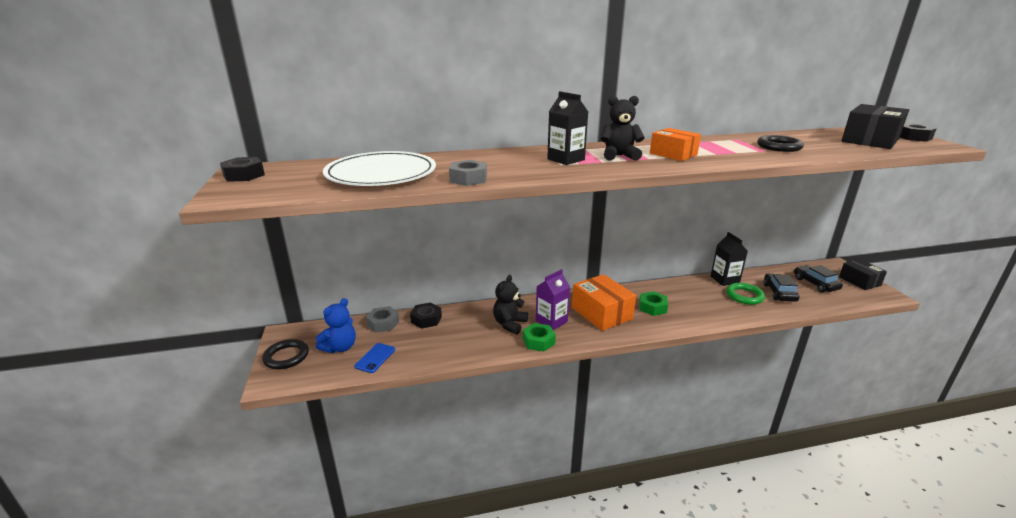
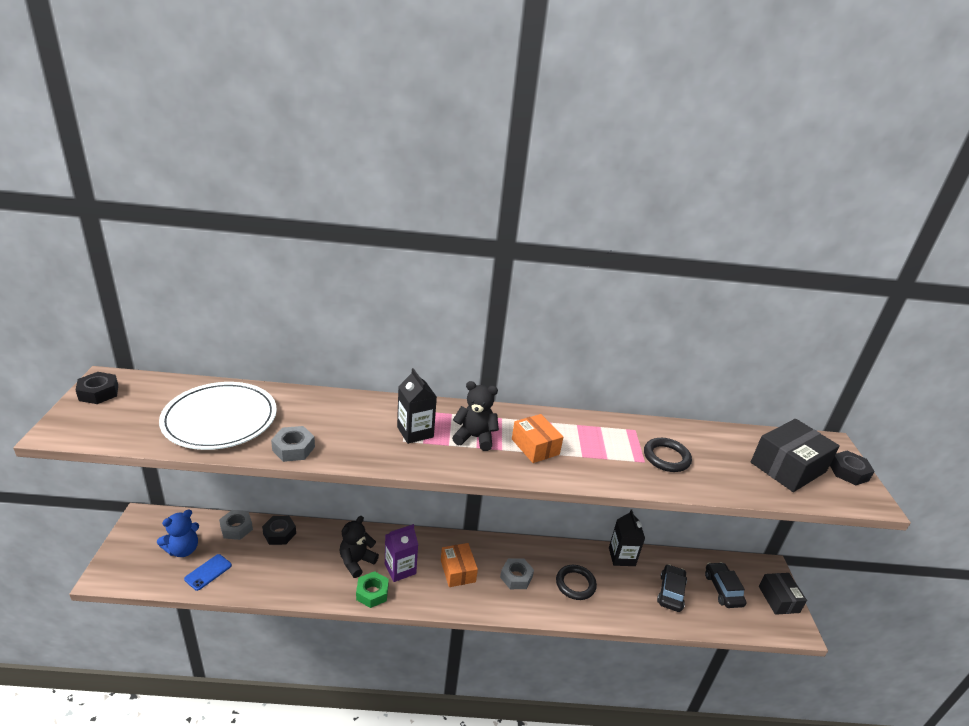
camera: 10 degrees right, 5 degrees up
black ring [262,339,309,369] -> black ring moved to [556,565,597,600]
orange box [572,274,636,331] -> orange box [441,543,478,587], size x0.65
green nut [639,291,668,316] -> grey nut [500,558,534,589]
green ring [726,283,765,305] -> none

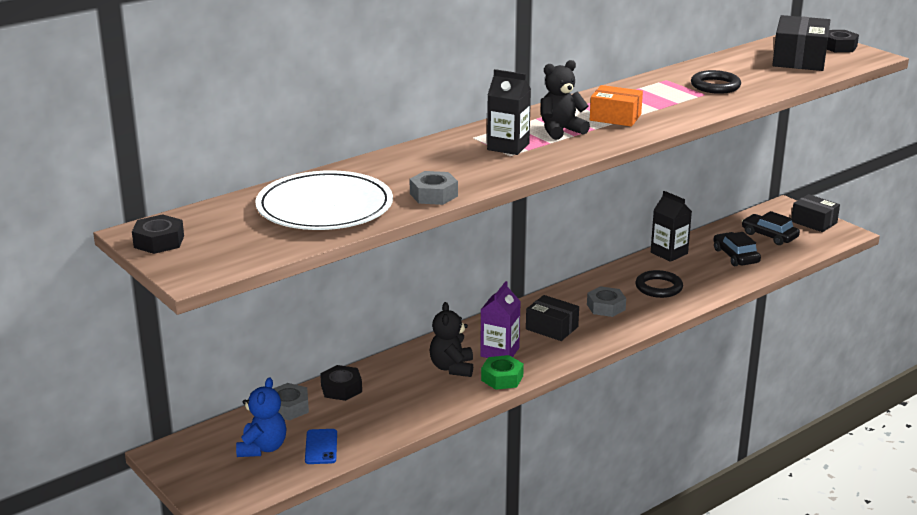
camera: 35 degrees left, 5 degrees down
orange box [441,543,478,587] -> black box [526,295,579,341]

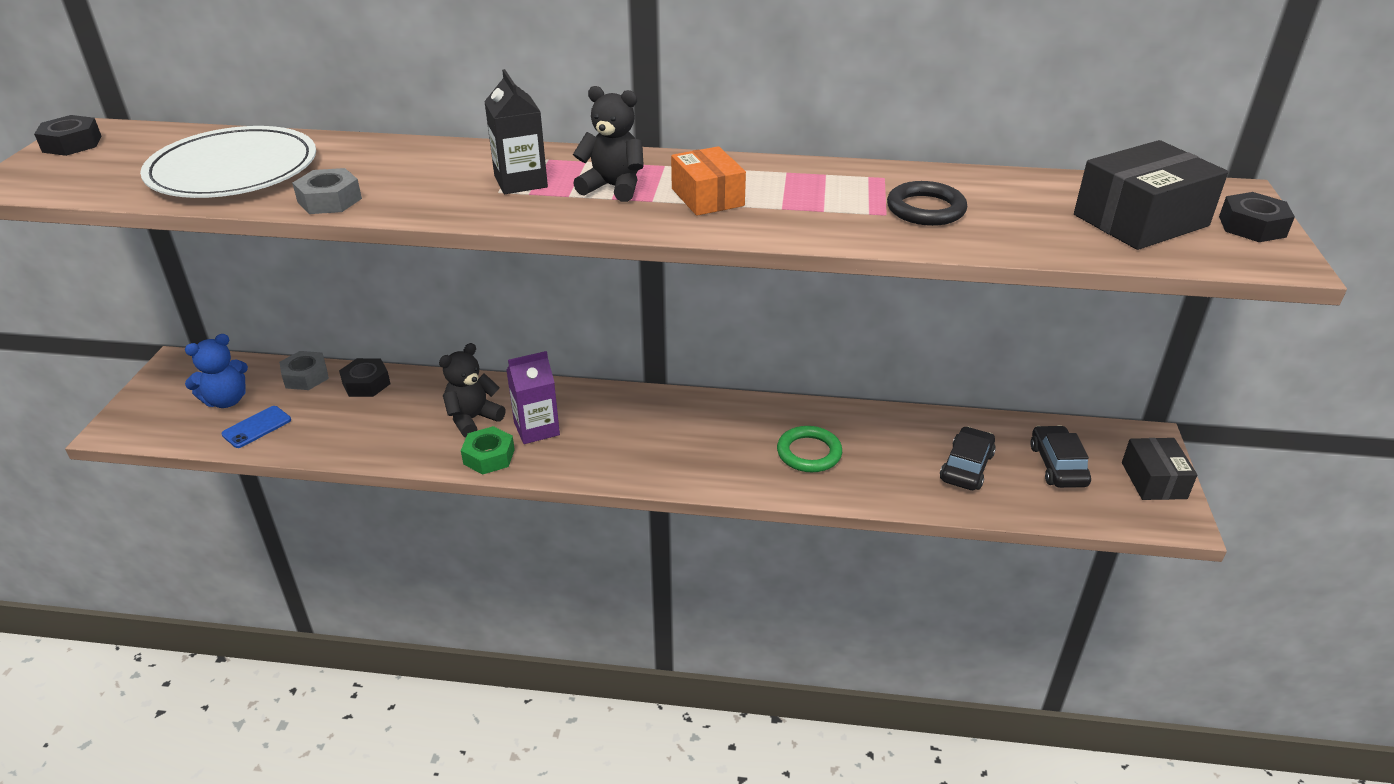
camera: 45 degrees right, 10 degrees up
black box [526,295,579,341] -> none
grey nut [587,286,626,317] -> none
black ring [635,270,683,298] -> green ring [777,426,842,472]
black carton [651,191,692,262] -> none

